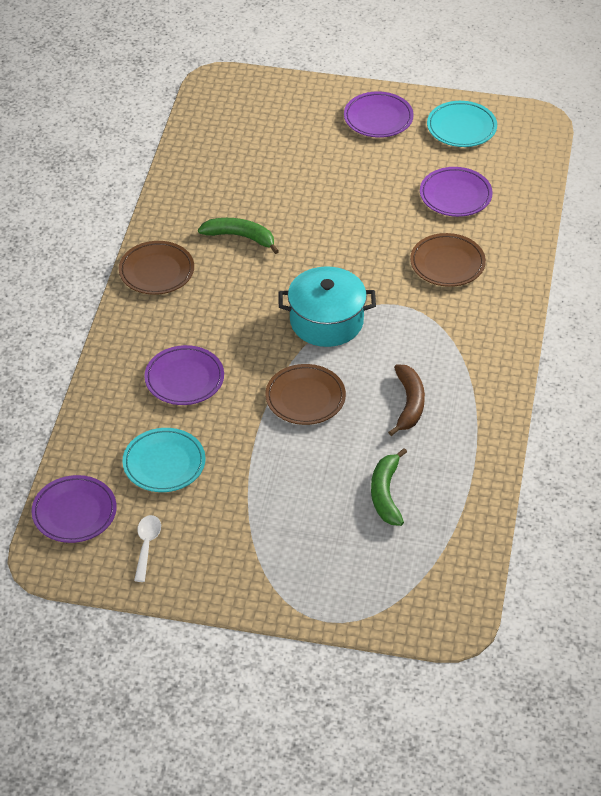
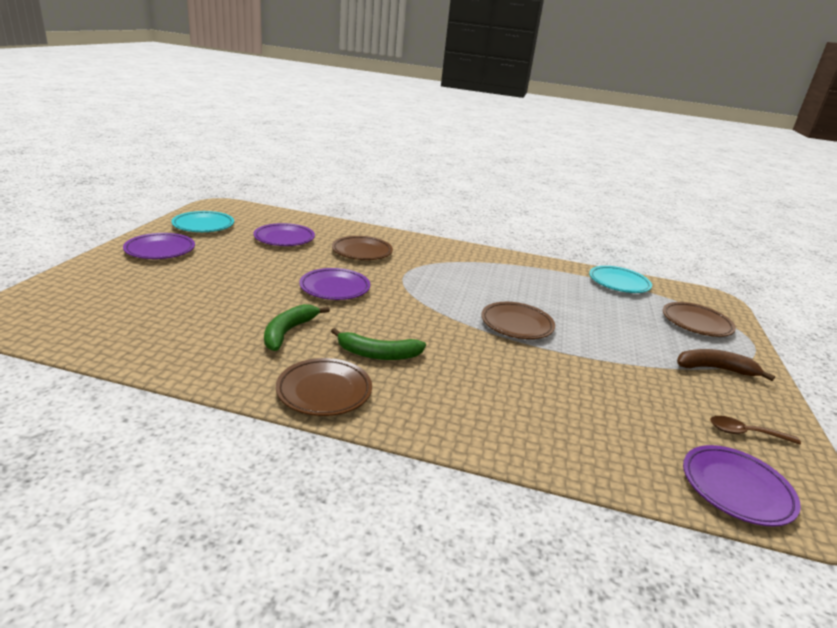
camera: 90 degrees left, 20 degrees down
turquoise plate [122,428,205,492] -> turquoise plate moved to [589,266,652,293]
white spoon [134,515,161,582] -> brown spoon [710,416,801,445]
purple plate [144,345,224,405] -> purple plate moved to [299,268,370,300]
turquoise pot [279,266,376,347] -> none
green banana [371,448,407,526] -> green banana moved to [331,328,426,360]
brown banana [388,364,425,436] -> brown banana moved to [677,349,775,381]
none -> brown plate [663,302,736,337]

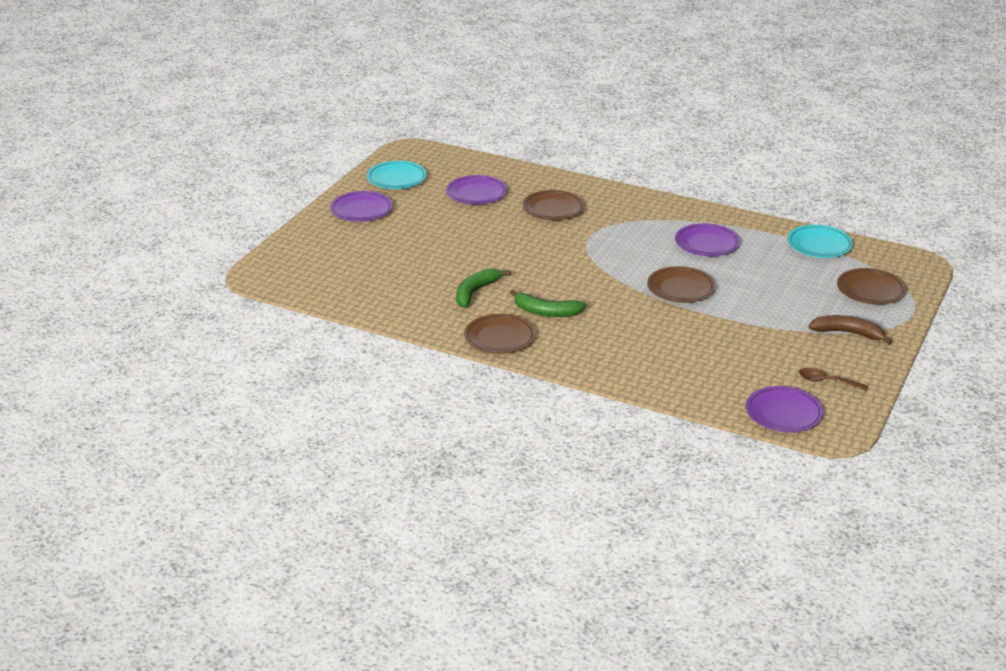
camera: 15 degrees right, 5 degrees up
purple plate [299,268,370,300] -> purple plate moved to [675,223,740,256]

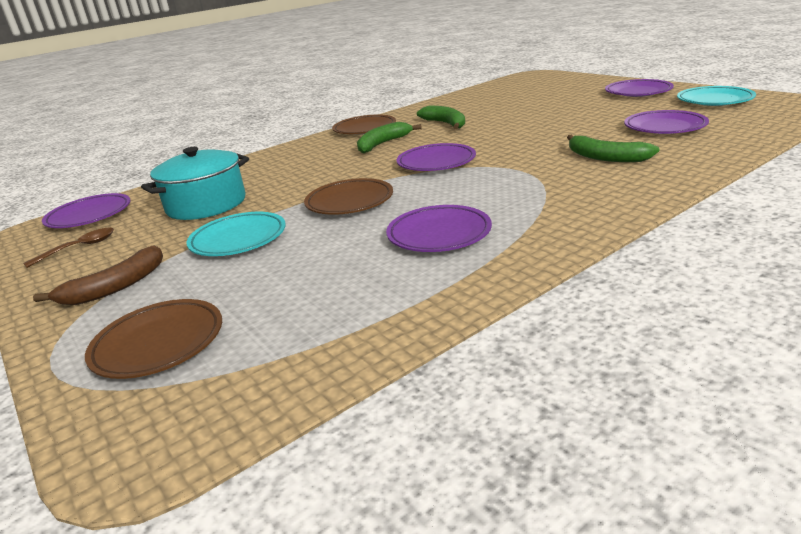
camera: 120 degrees right, 5 degrees down
brown plate [522,190,584,220] -> green banana [567,135,660,162]
turquoise plate [787,225,853,258] -> turquoise plate moved to [186,212,286,256]
none -> turquoise pot [141,147,249,220]
none -> purple plate [397,143,476,171]

